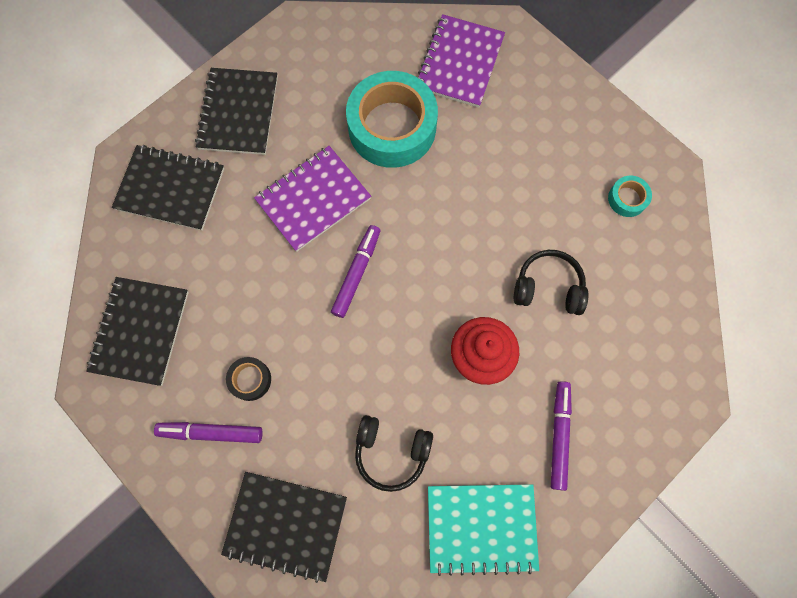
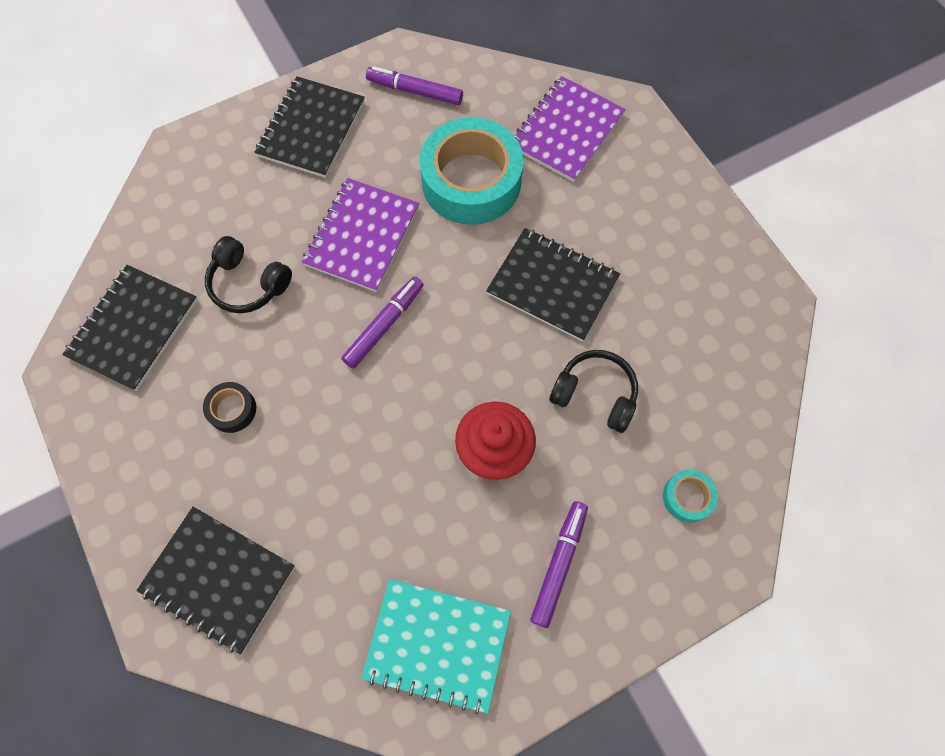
camera: 15 degrees right, 5 degrees down
black notebook [112,145,224,231] -> black notebook moved to [486,228,620,342]
purple marker [154,422,263,443] -> purple marker moved to [366,66,463,105]
purple notebook [254,146,371,252] -> purple notebook turned 45 degrees counterclockwise [302,178,419,292]
black headphones [355,415,433,492] -> black headphones moved to [205,236,292,313]
turquoise tape [608,176,652,217] -> turquoise tape moved to [663,469,718,522]

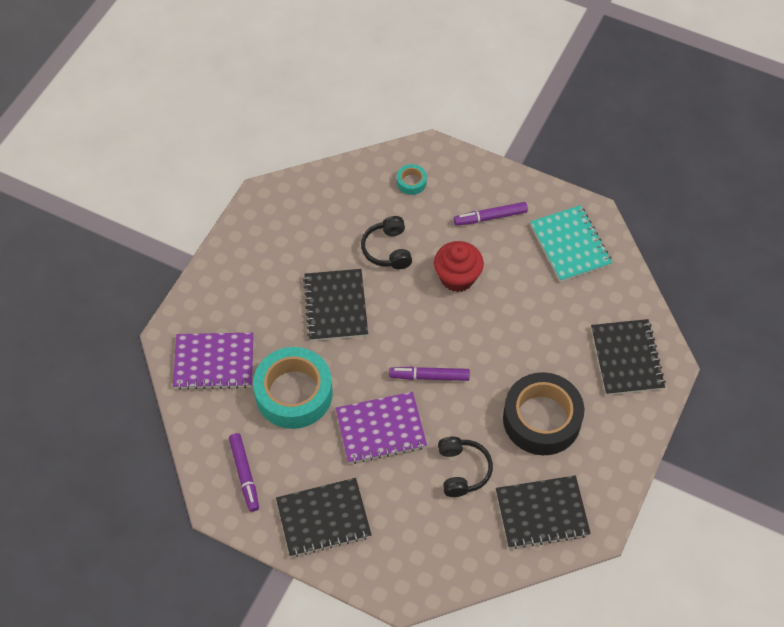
camera: 125 degrees left, 10 degrees down
black tape [203,382,256,433] -> black tape [503,372,584,455], size x2.35

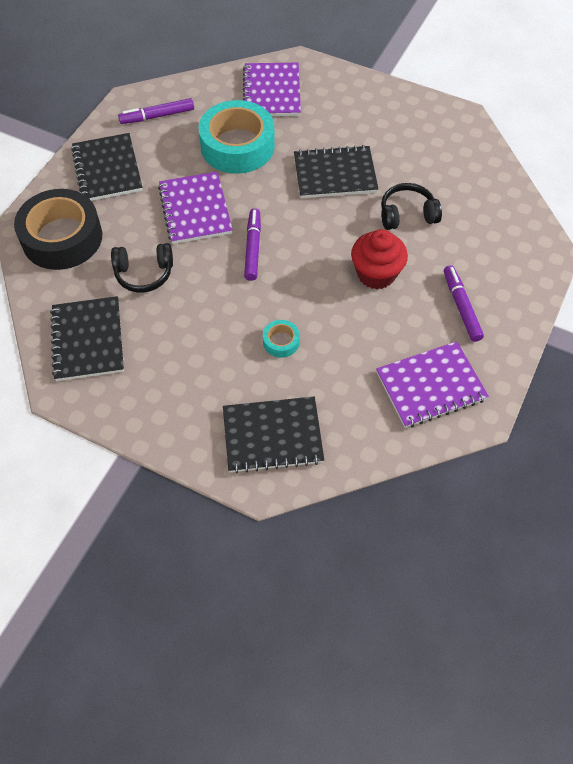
camera: 90 degrees right, 0 degrees up
turquoise tape [397,164,427,195] -> turquoise tape moved to [263,320,300,358]
black tape [503,372,584,455] -> black tape moved to [14,189,102,270]
turquoise notebook [530,205,612,282] -> purple notebook [376,341,489,428]

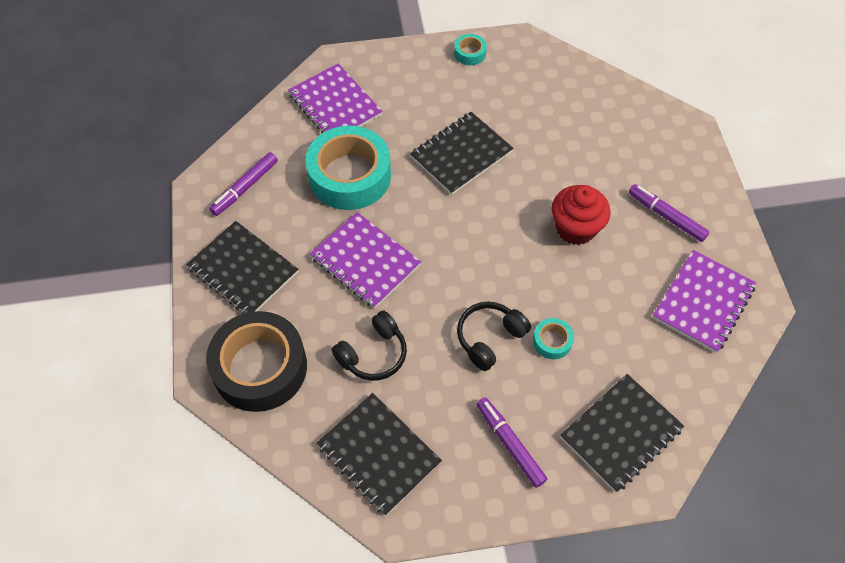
camera: 35 degrees left, 0 degrees up
purple marker [244,208,261,281] -> purple marker moved to [476,397,547,488]
black headphones [381,183,442,230] -> black headphones moved to [457,302,531,371]
none -> turquoise tape [454,34,487,65]

